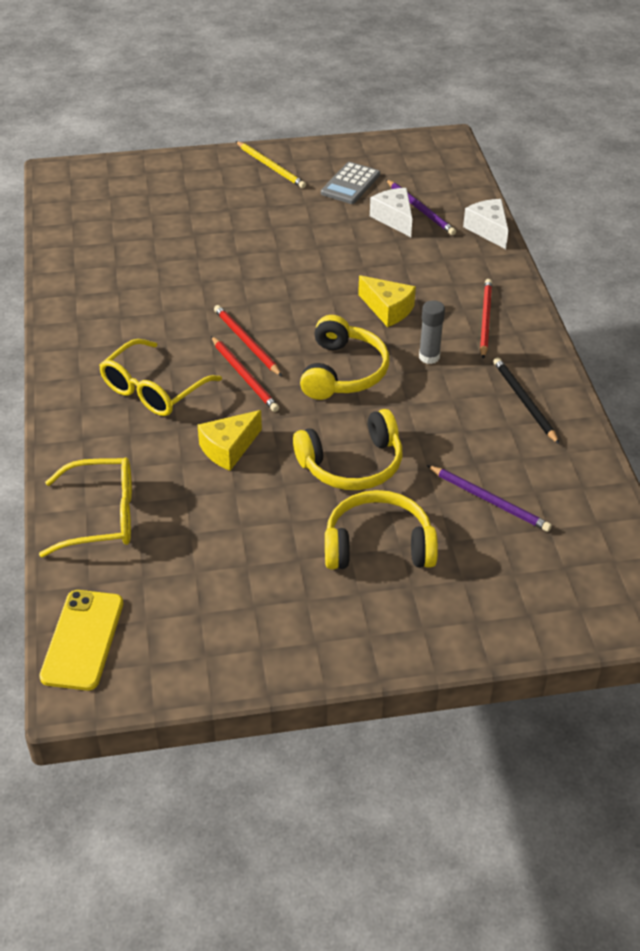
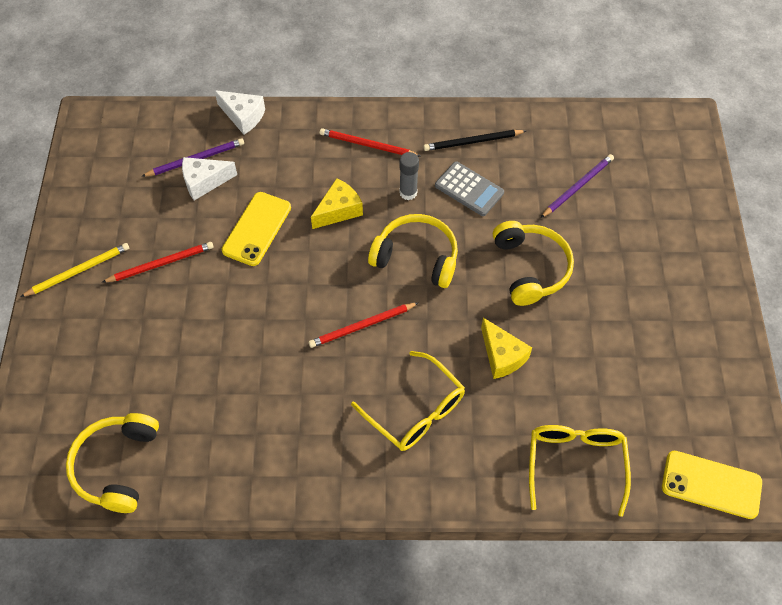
camera: 80 degrees left, 15 degrees up
red pencil [211,336,279,412] -> red pencil moved to [103,242,214,282]
grey calculator [321,162,380,204] -> grey calculator moved to [435,162,504,216]
yellow headphones [325,490,438,569] -> yellow headphones moved to [66,413,159,513]
white cheese [463,199,509,249] -> white cheese turned 135 degrees counterclockwise [214,90,265,135]
none -> yellow phone [222,192,291,266]

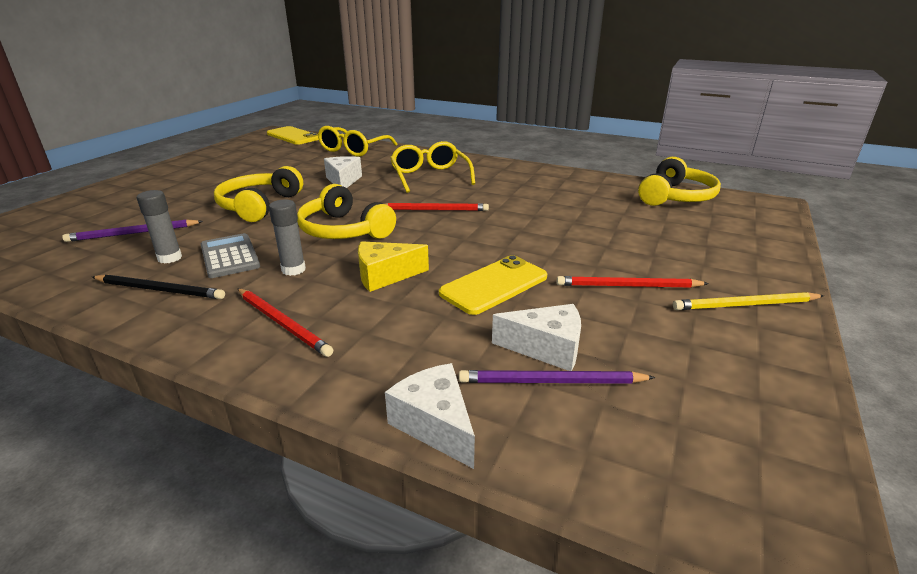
camera: 155 degrees left, 30 degrees down
yellow cheese [481,318,532,379] -> white cheese [324,156,362,188]
none -> grey glue stick [137,190,182,264]

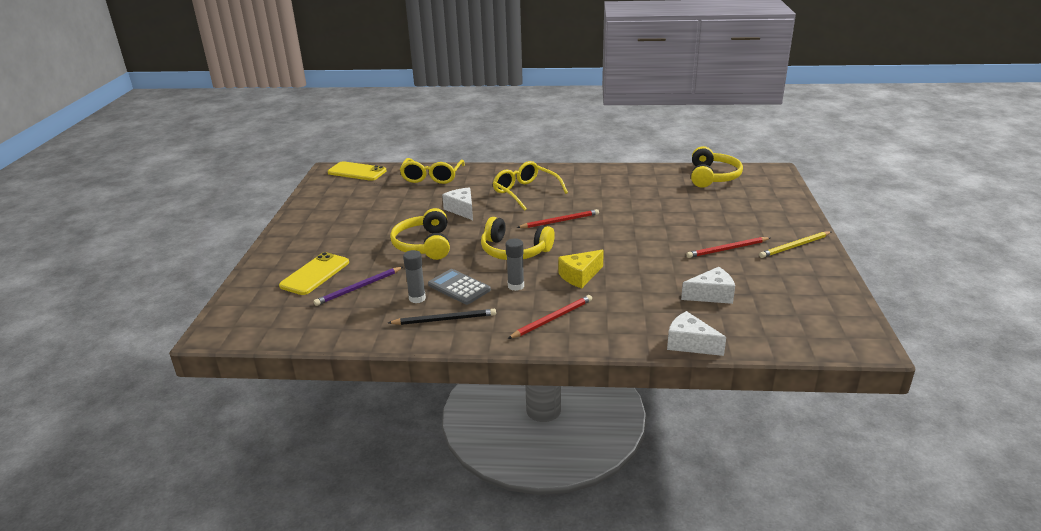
camera: 20 degrees left, 0 degrees up
red pencil [237,288,333,357] -> red pencil turned 60 degrees counterclockwise [508,295,592,339]
yellow phone [439,255,547,315] -> yellow phone moved to [279,252,349,295]
purple pencil [459,370,655,384] -> none

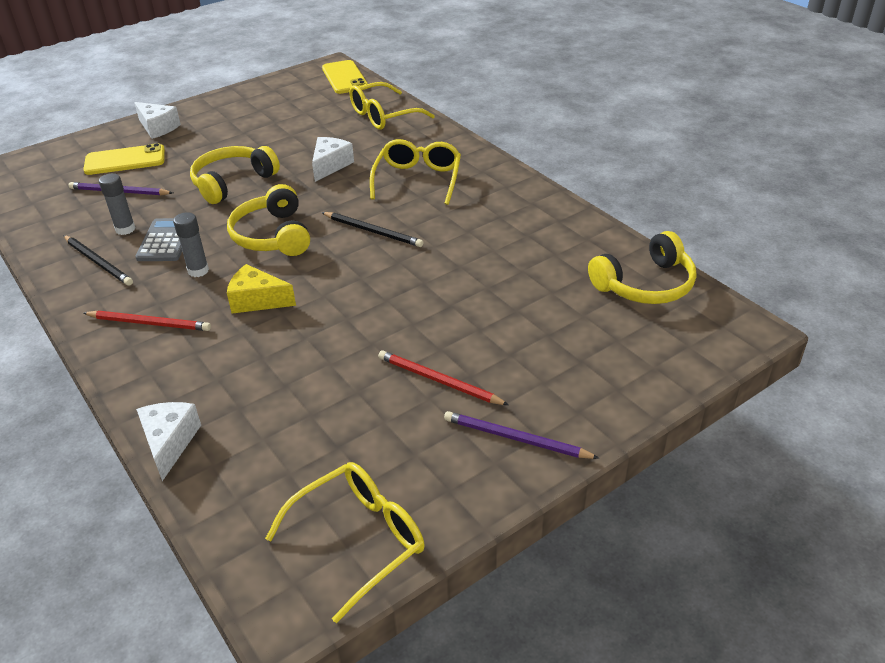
camera: 50 degrees right, 10 degrees up
red pencil [517,209,599,228] -> black pencil [321,212,423,247]
white cheese [681,267,735,304] -> white cheese moved to [134,102,181,139]
yellow pencil [759,231,831,258] -> purple pencil [444,411,599,459]
none -> yellow glasses [265,462,424,623]

